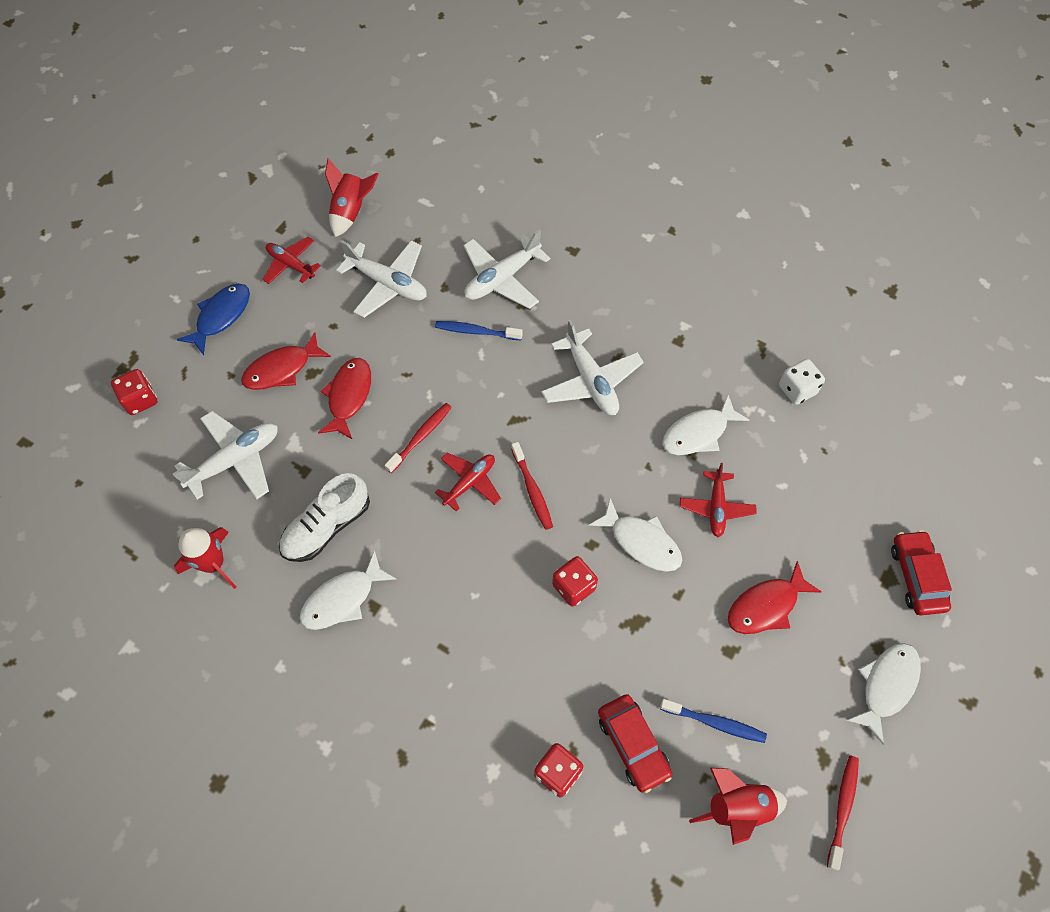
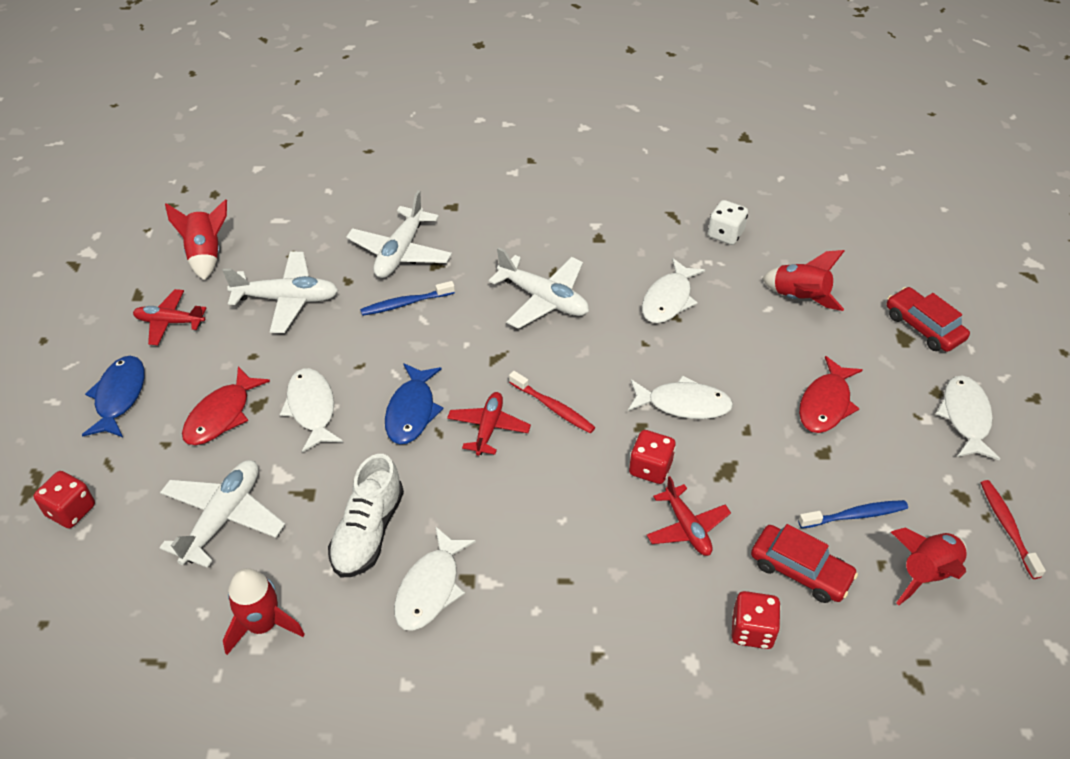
camera: 30 degrees left, 15 degrees down
red fish [318,358,371,440] -> white fish [280,368,343,453]
red toothbrush [385,403,452,473] -> blue fish [385,363,444,444]
red plane [680,463,756,537] -> red plane moved to [647,476,731,556]
none -> red rocket [762,250,844,311]

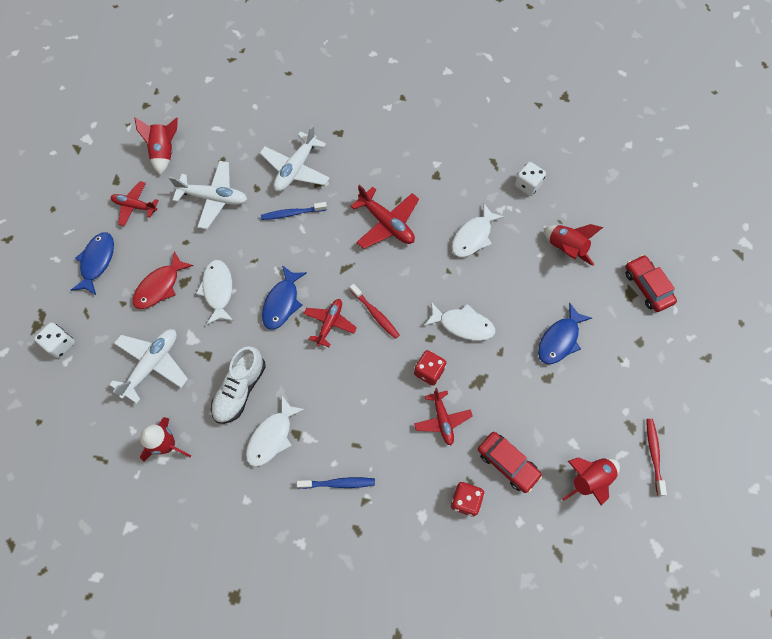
camera: 10 degrees right, 20 degrees up
red dice [34,471,95,528] -> white dice [34,322,75,358]
white plane [489,248,589,329] -> red plane [350,185,419,249]
blue toothbrush [798,500,908,528] -> blue toothbrush moved to [297,477,375,489]
red fish [799,356,862,433] -> blue fish [538,303,592,364]
white fish [936,375,1000,460] -> none

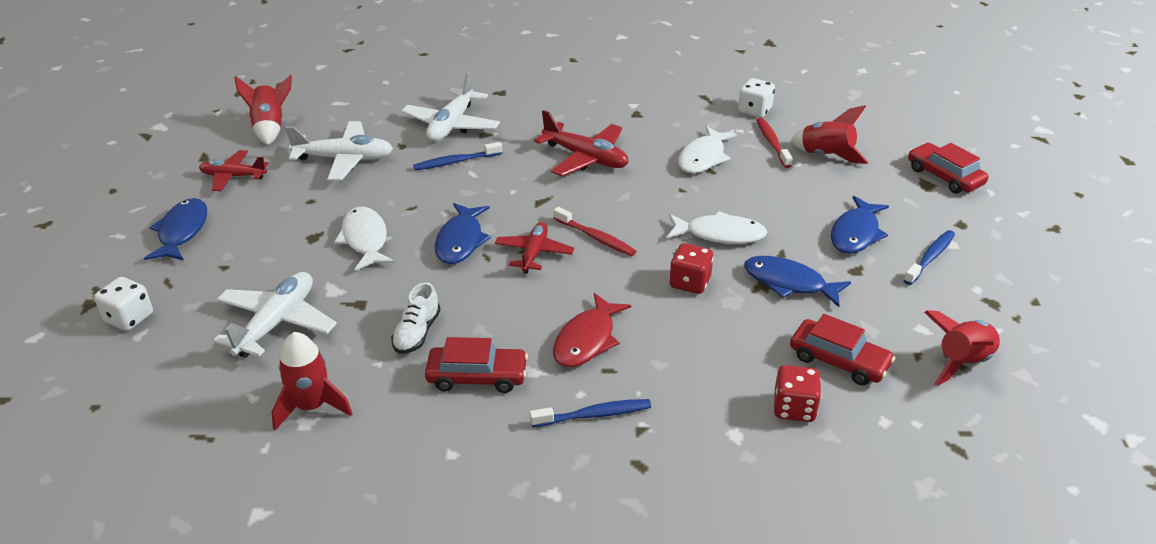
camera: 10 degrees left, 30 degrees down
red fish [133,251,193,309] -> red fish moved to [553,293,631,367]
white shoe [211,346,266,424] -> white shoe [391,282,440,354], size x0.66
white fish [246,396,305,467] -> red car [425,337,528,393]
red plane [414,388,473,445] -> none
red toothbrush [646,419,667,496] -> red toothbrush moved to [756,118,793,168]
none -> blue fish [744,256,851,307]
none -> blue toothbrush [904,230,955,285]

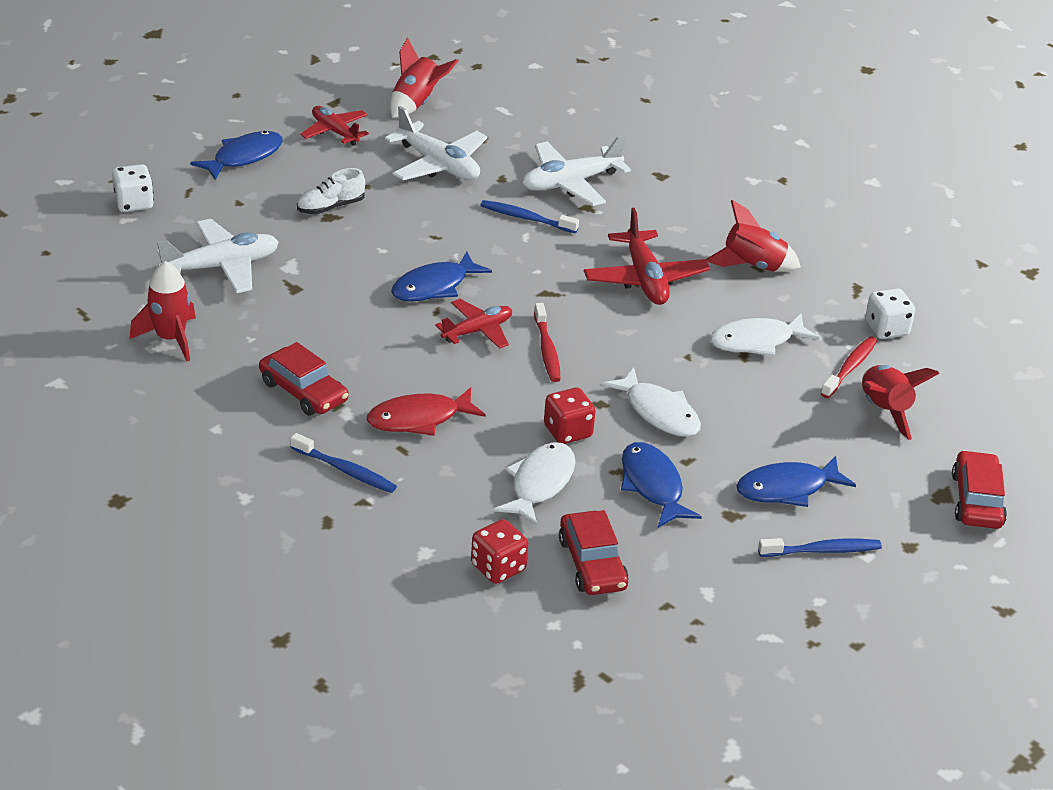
camera: 40 degrees right, 0 degrees up
white fish [334,207,395,271] -> white fish moved to [494,442,575,526]
white shoe [391,282,440,354] -> white shoe moved to [297,168,365,214]
red rocket [924,310,1000,386] -> red rocket moved to [706,200,801,272]

